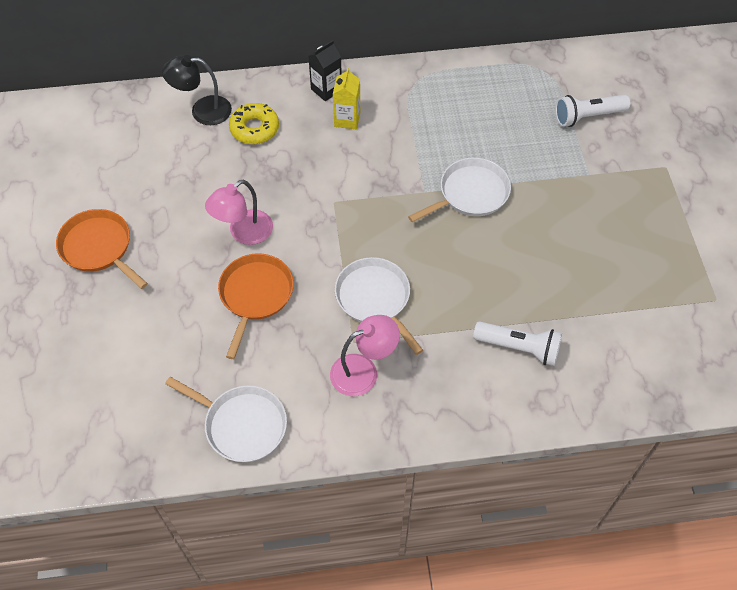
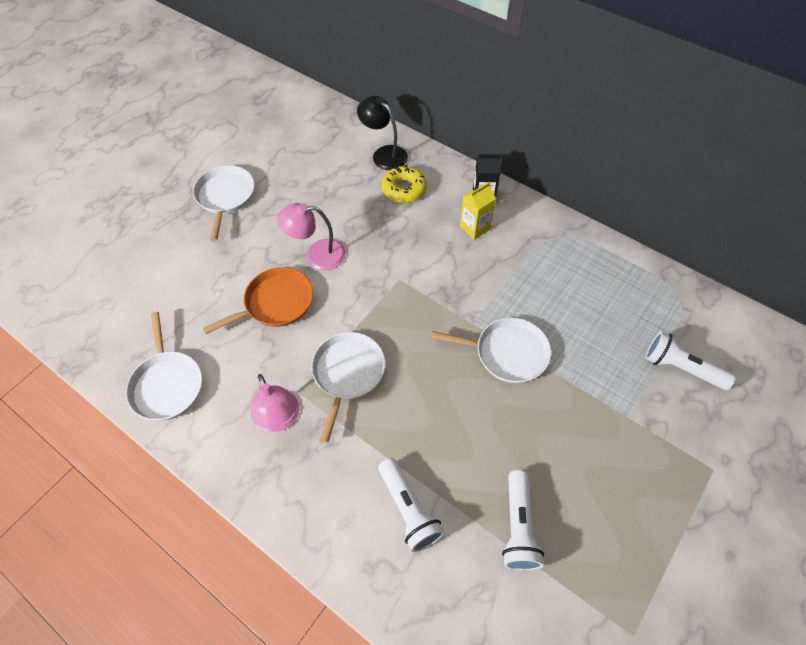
camera: 45 degrees right, 0 degrees up
orange pan [56,209,148,289] -> white pan [193,165,255,241]
pink lamp [330,315,400,396] -> pink lamp turned 45 degrees clockwise [251,374,299,432]
none -> white flashlight [502,470,544,571]

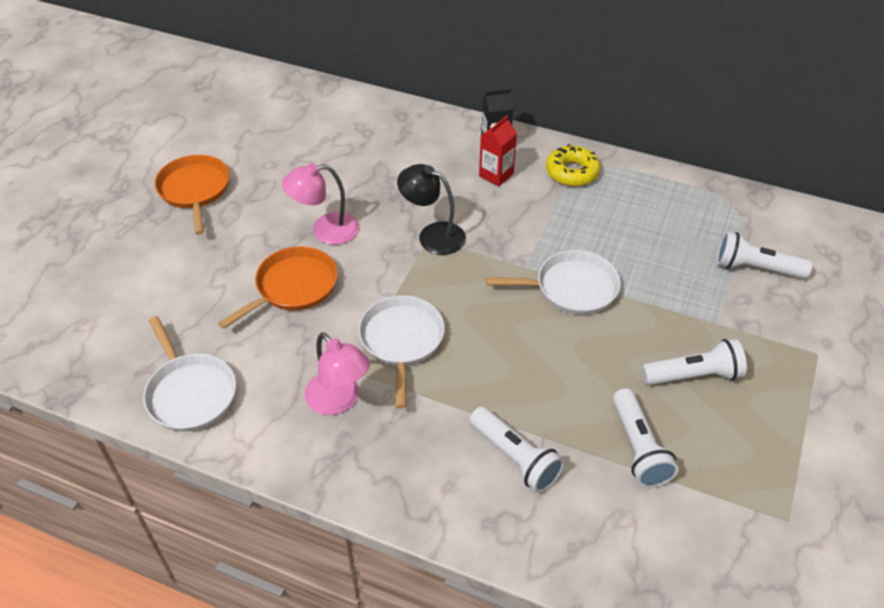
camera: 15 degrees left, 10 degrees down
white pan [193,165,255,241] -> orange pan [155,155,230,235]
black lamp [357,96,408,170] -> black lamp moved to [397,164,466,255]
yellow donut [381,165,427,203] -> yellow donut moved to [546,144,600,186]
yellow carton [460,182,496,240] -> red carton [479,116,517,186]
none -> white flashlight [642,339,747,385]

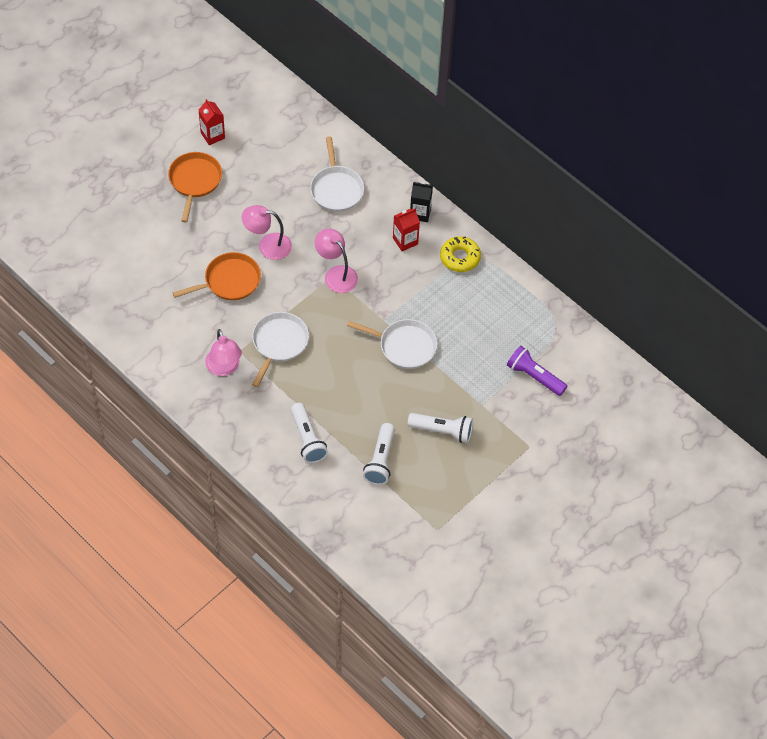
camera: 20 degrees right, 10 degrees up
white pan [143,316,236,432] -> white pan moved to [310,136,364,212]
black lamp [397,164,466,255] -> pink lamp [314,229,358,293]
white flashlight [716,231,812,279] -> purple flashlight [507,346,567,396]
none -> red carton [198,99,225,145]

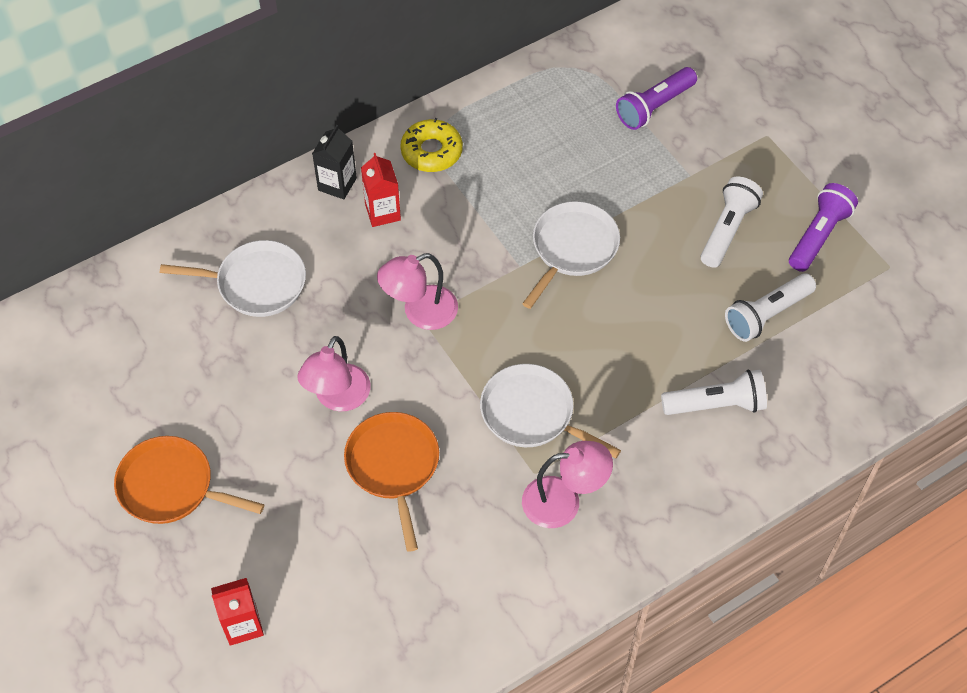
camera: 75 degrees left, 0 degrees up
red carton [198,99,225,145] -> red carton moved to [211,578,264,646]
white flashlight [363,423,395,485] -> white flashlight turned 120 degrees clockwise [725,273,816,342]
none -> purple flashlight [789,183,858,272]

